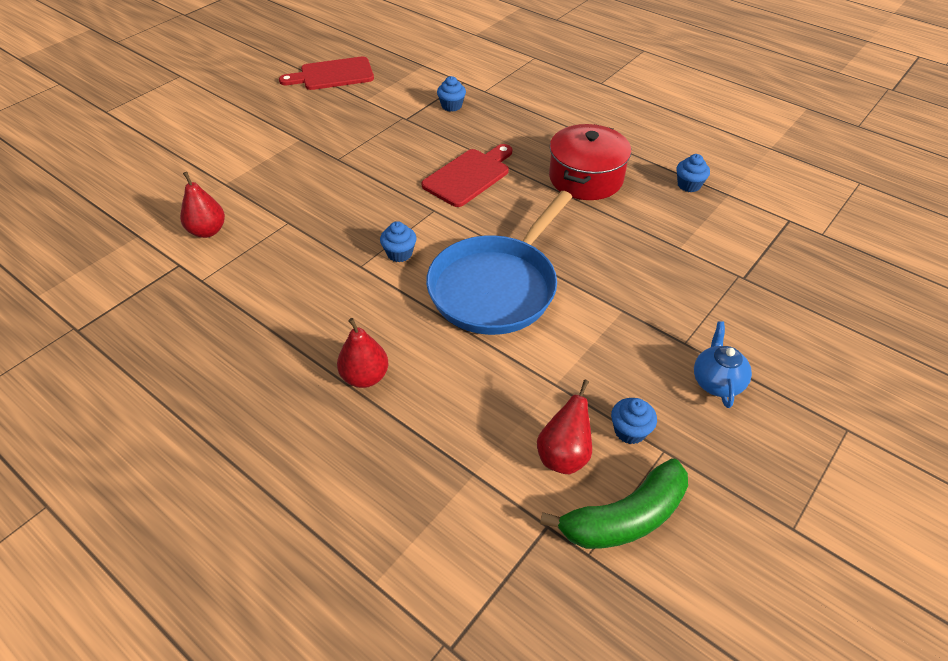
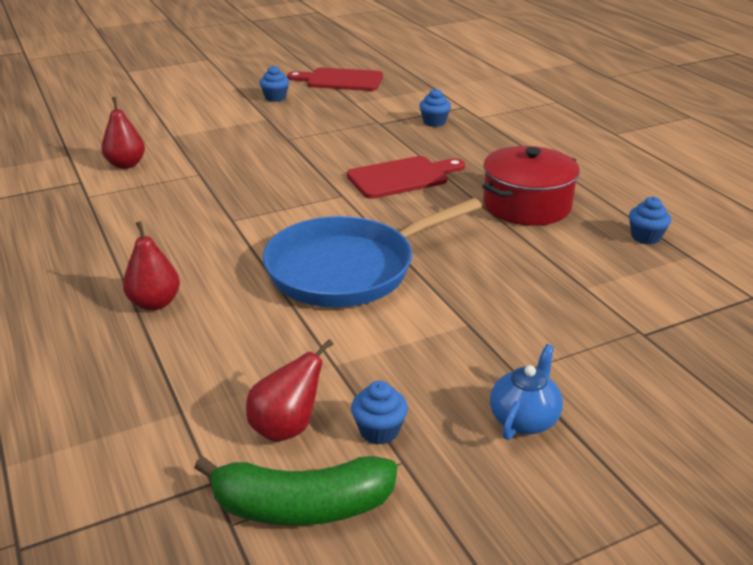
camera: 25 degrees right, 15 degrees down
blue cupcake [380,221,416,262] -> blue cupcake moved to [260,66,289,102]

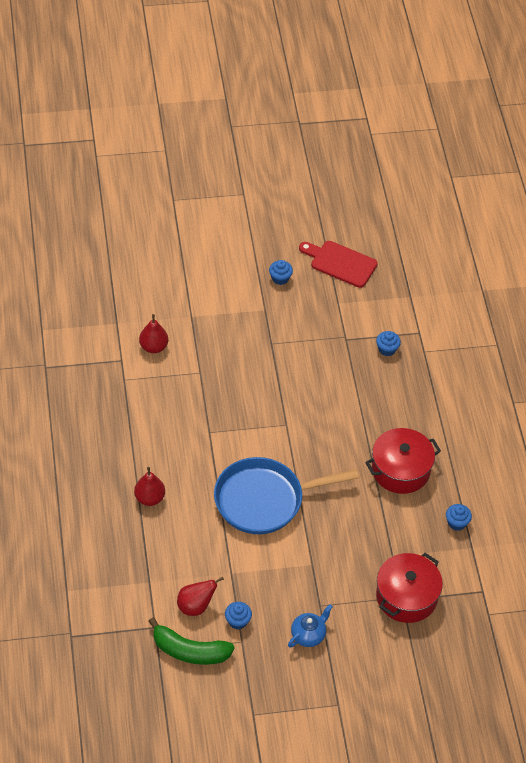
camera: 15 degrees right, 20 degrees up
red cutting board [347,156,465,199] -> none
none -> red pot [376,553,443,623]

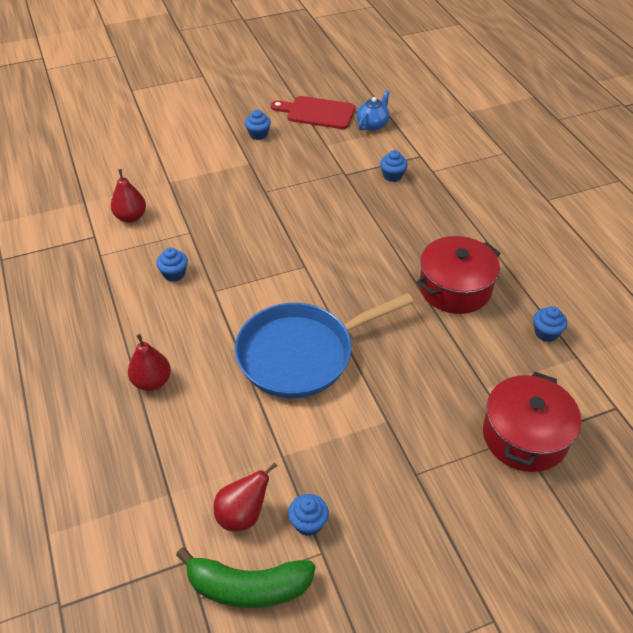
camera: 10 degrees left, 5 degrees down
blue teapot [288,604,333,647] -> blue teapot moved to [357,90,390,131]
none -> blue cupcake [156,248,188,282]

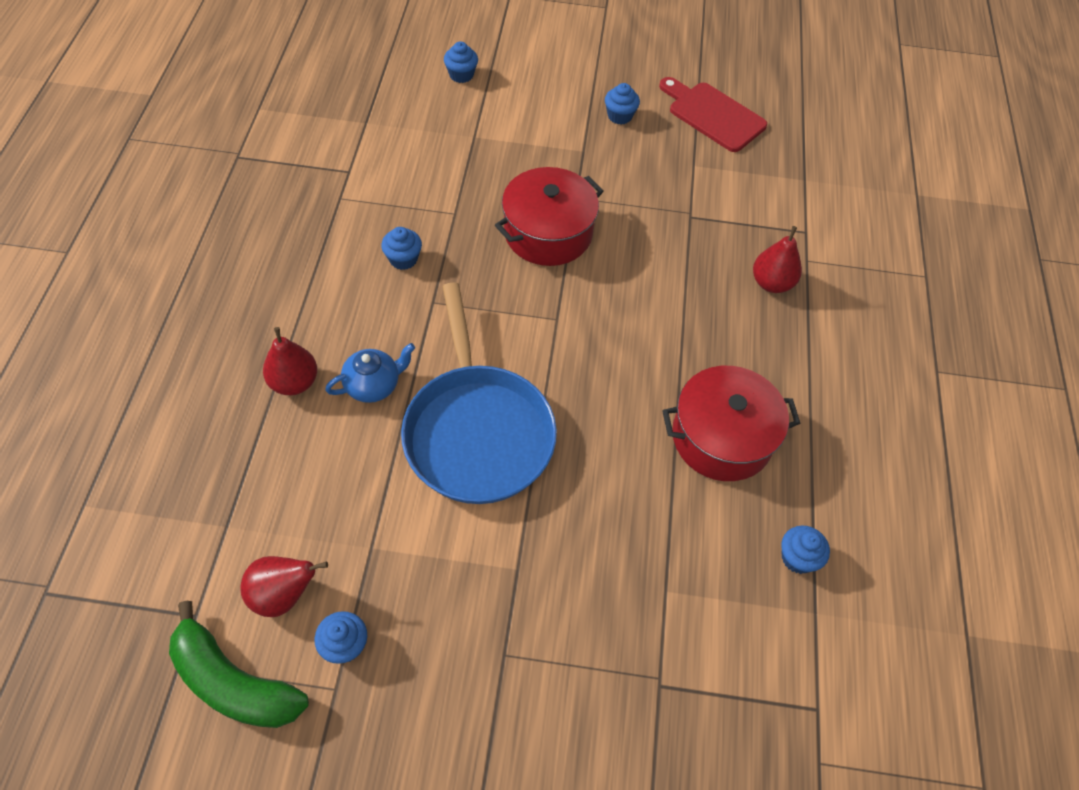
camera: 25 degrees right, 10 degrees up
red pear [111,169,146,223] -> red pear moved to [753,226,802,293]
blue pan [235,293,414,398] -> blue pan turned 105 degrees counterclockwise [401,282,557,504]
blue teapot [357,90,390,131] -> blue teapot moved to [325,343,415,403]
blue cupcake [380,150,408,182] -> blue cupcake moved to [444,42,478,83]
red pot [483,372,581,472] -> red pot moved to [495,167,603,266]

